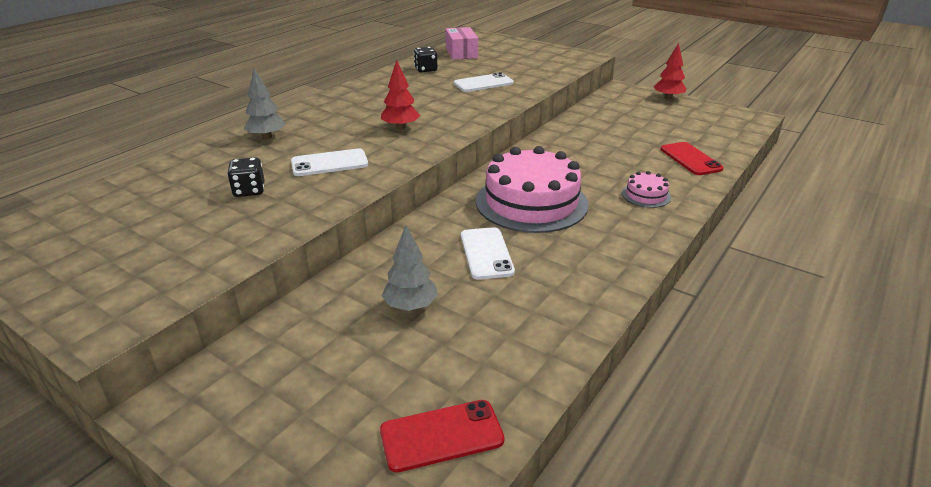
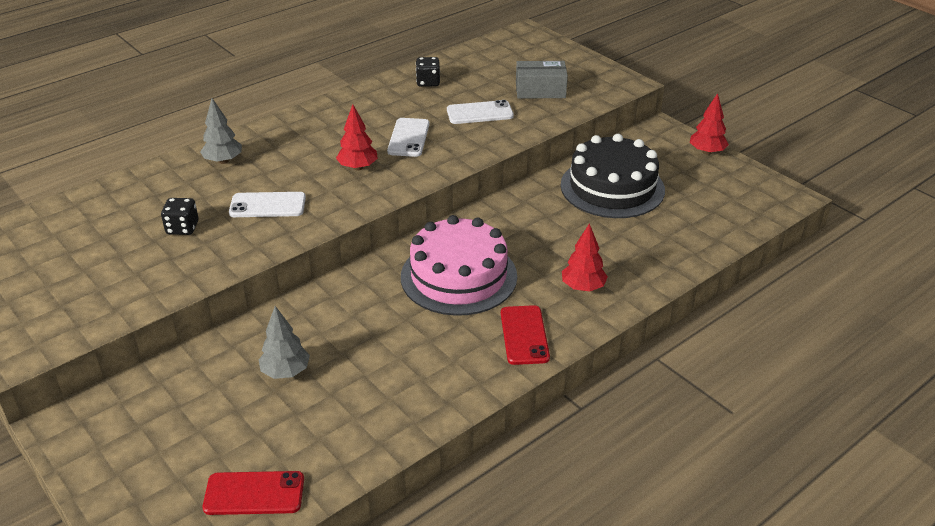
camera: 15 degrees right, 5 degrees up
pink box [445,27,478,60] -> none
white phone [461,227,515,280] -> white phone moved to [387,118,430,157]
pink cake [622,171,671,208] -> red tree [562,223,608,291]
red phone [660,142,724,175] -> red phone moved to [501,305,550,365]
none -> grey box [516,61,568,98]
none -> black cake [561,134,665,218]

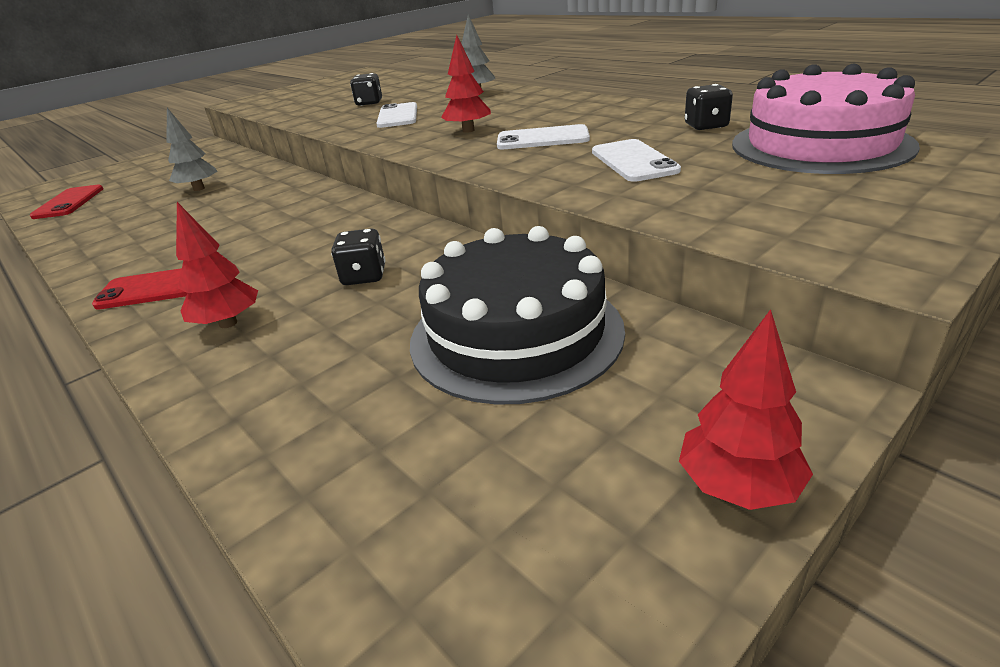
camera: 90 degrees right, 5 degrees down
pink cake [401,215,517,316] -> pink cake moved to [732,64,920,174]
grey box [516,61,568,98] -> none
none -> black dice [331,228,385,285]

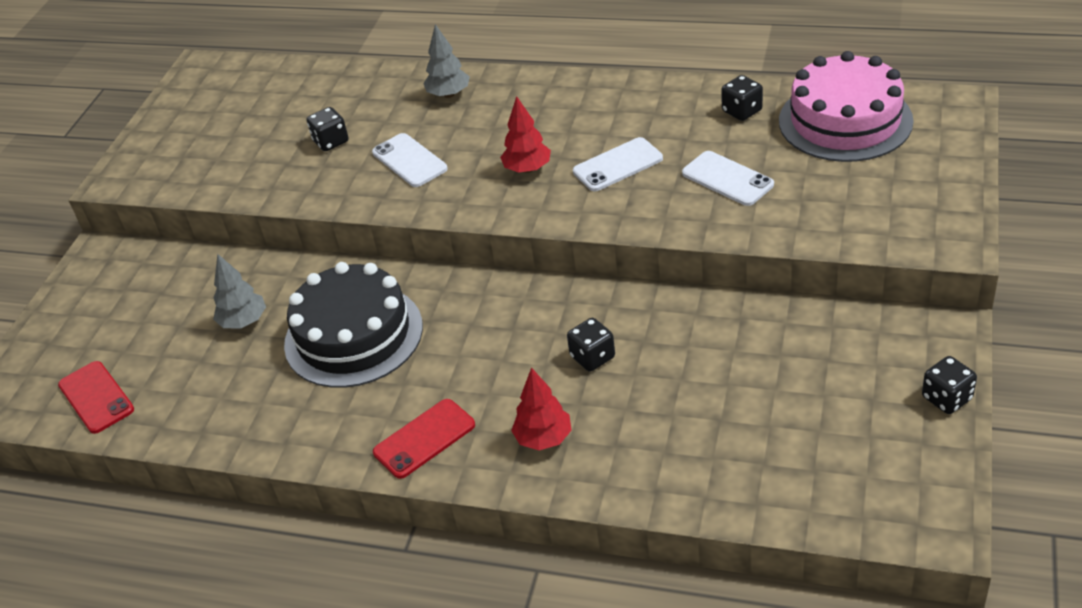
camera: 30 degrees left, 10 degrees up
black cake [410,226,625,405] -> black cake moved to [284,262,423,388]
red tree [679,309,813,510] -> black dice [922,356,977,414]

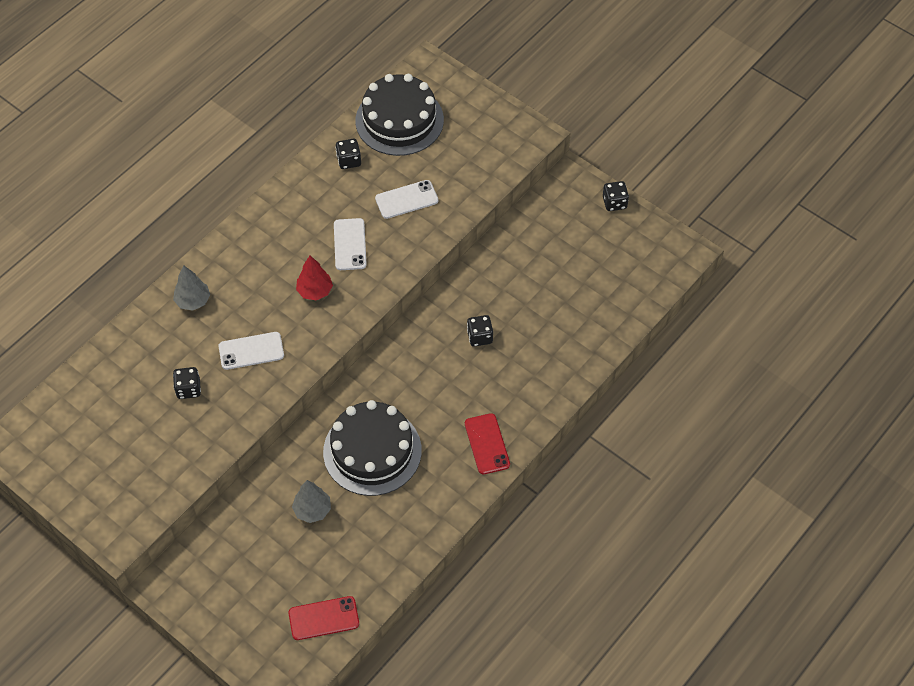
camera: 70 degrees left, 15 degrees up
red tree [511,367,571,450] -> none
pink cake [779,51,914,162] -> black cake [356,74,444,156]

